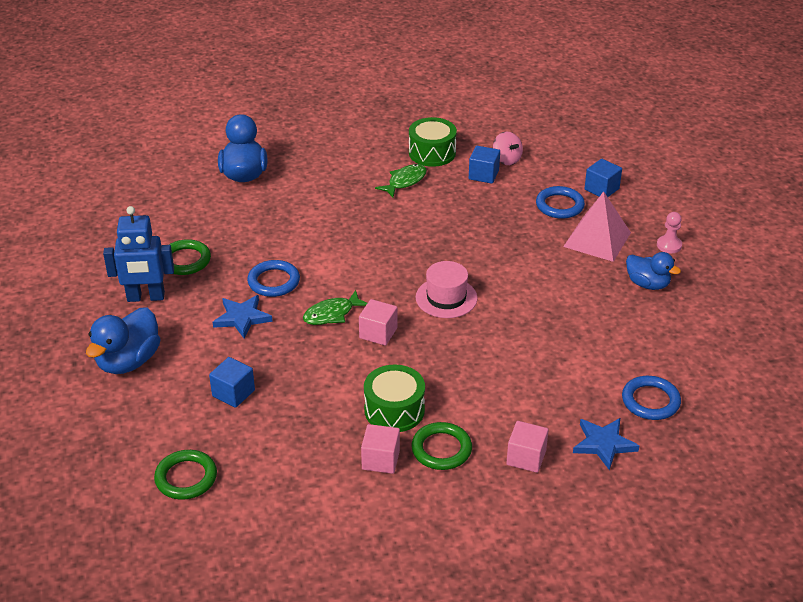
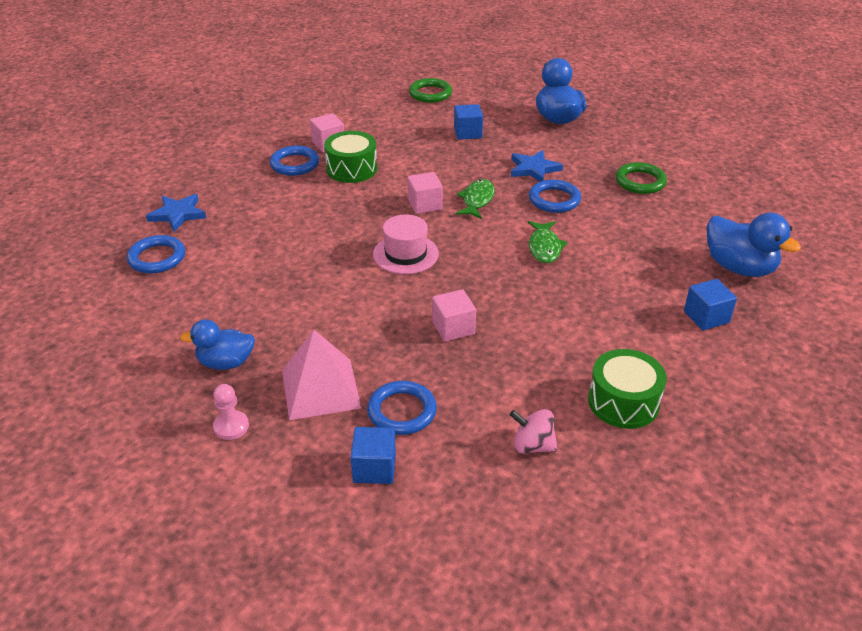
camera: 140 degrees right, 0 degrees up
blue robot [103,206,174,302] -> none
green fish [375,164,427,197] -> green fish moved to [528,221,567,263]
green ring [411,422,472,470] -> blue ring [270,146,319,176]
blue cube [469,146,500,184] -> blue cube moved to [684,279,737,330]
pink cube [507,421,548,473] -> pink cube moved to [432,289,476,342]

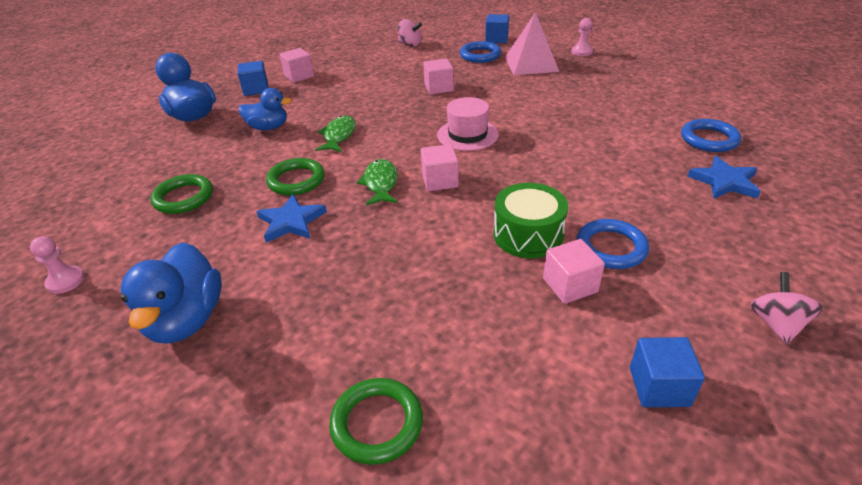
camera: 170 degrees left, 0 degrees up
blue duck [180,319,255,370] -> blue duck moved to [239,88,292,130]
blue cube [454,104,483,140] -> blue cube moved to [630,337,705,407]
green fish [456,179,495,219] -> green fish turned 150 degrees clockwise [357,159,398,205]
blue ring [529,180,581,213] -> green ring [266,158,325,195]
green drum [588,349,667,429] -> none
none -> pink pawn [30,236,85,294]
none -> pink cube [279,48,314,83]
none -> pink spinning top [750,272,823,345]

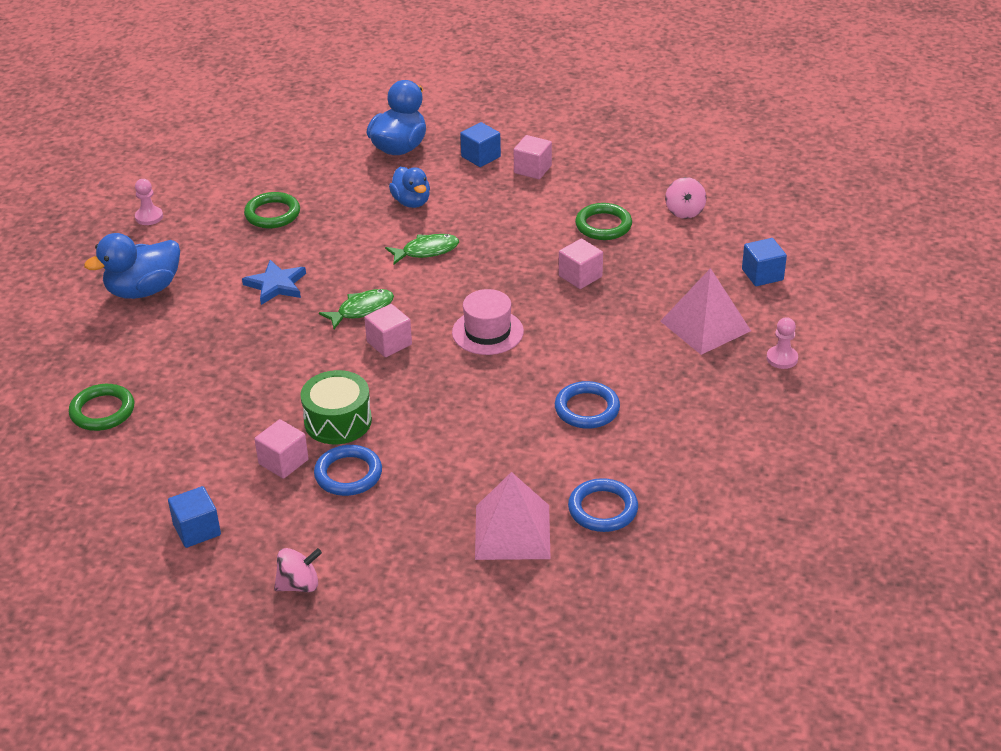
camera: 60 degrees right, 0 degrees up
green ring [266,158,325,195] -> green ring moved to [575,203,632,240]
blue ring [460,41,501,63] -> blue ring moved to [555,381,620,429]
blue star [687,156,761,199] -> pink pyramid [475,472,551,560]

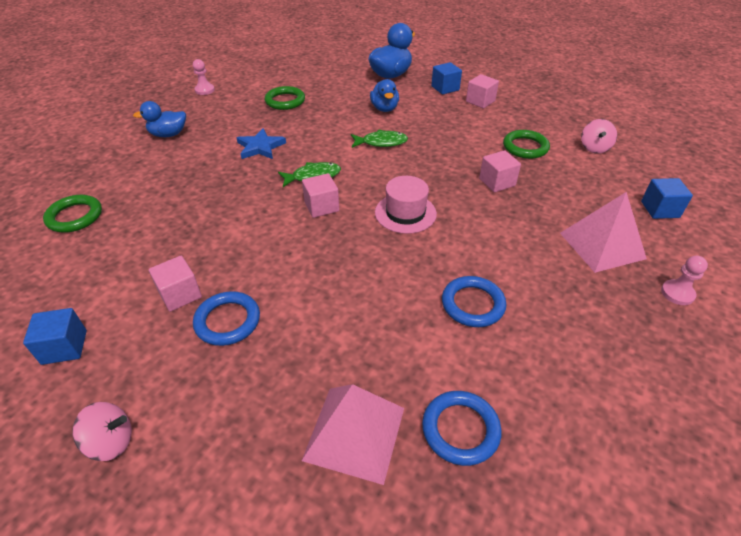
camera: 15 degrees right, 5 degrees up
blue duck [84,233,180,299] -> blue duck [133,101,186,137], size x0.67
green drum [301,370,372,444] -> none

